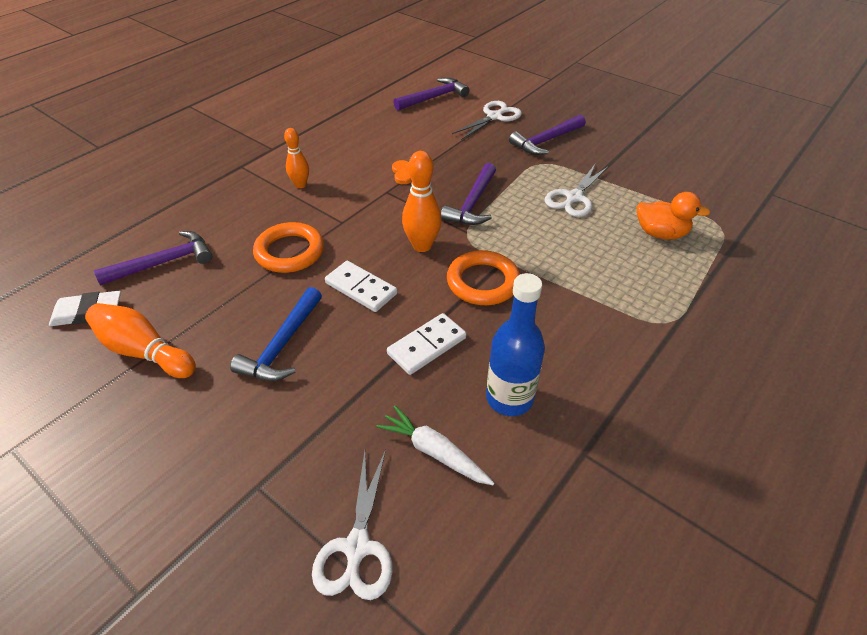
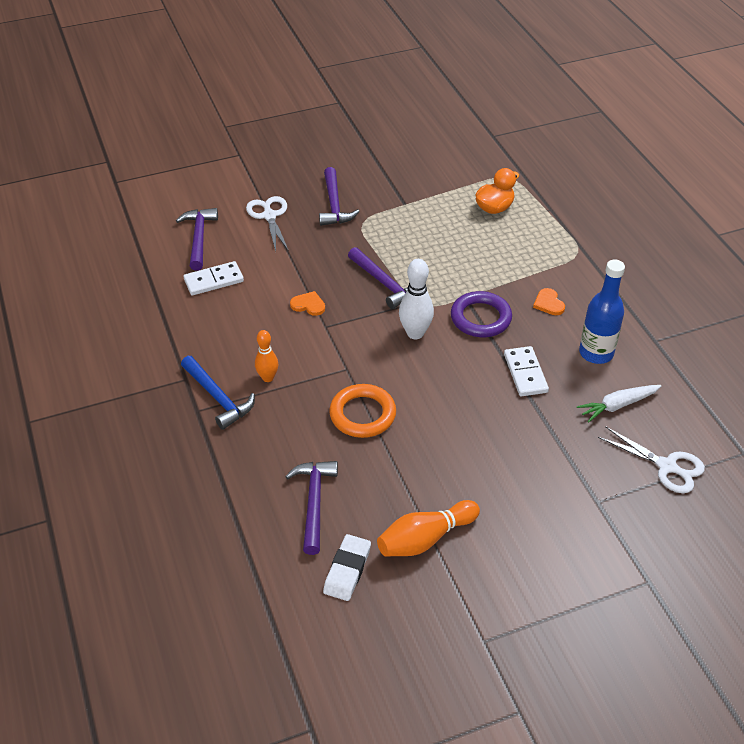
camera: 60 degrees left, 0 degrees up
blue hammer [230,287,322,381] -> blue hammer moved to [181,356,255,430]
white domino [325,261,397,312] -> white domino moved to [184,261,244,295]
orange bowling pin [402,151,442,252] -> white bowling pin [399,259,434,339]
orange ring [447,250,520,305] -> purple ring [451,291,512,337]
white scissors [544,164,608,217] -> none
none -> orange heart [533,288,565,315]

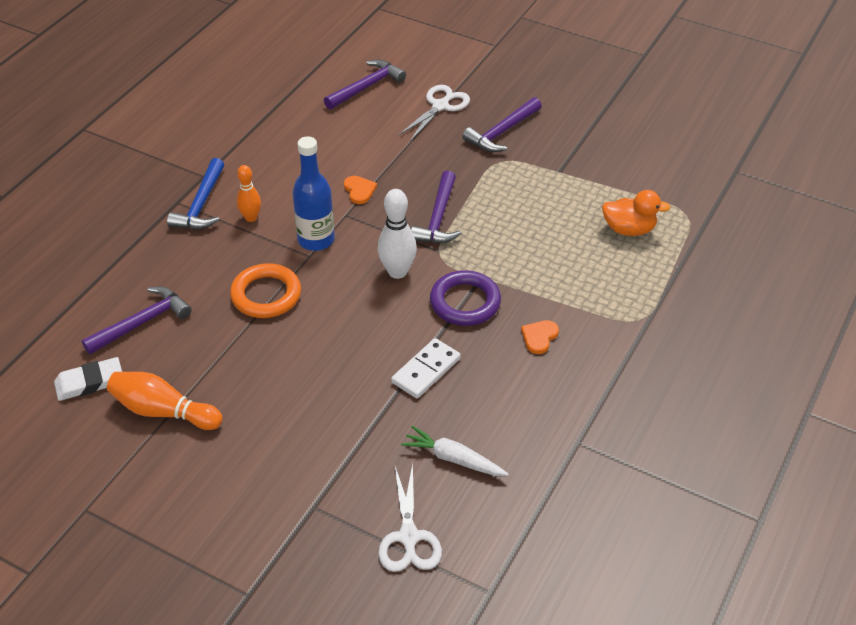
camera: 50 degrees right, 0 degrees up
white domino [184,261,244,295] -> none
blue bottle [579,260,625,364] -> blue bottle moved to [292,136,335,251]

